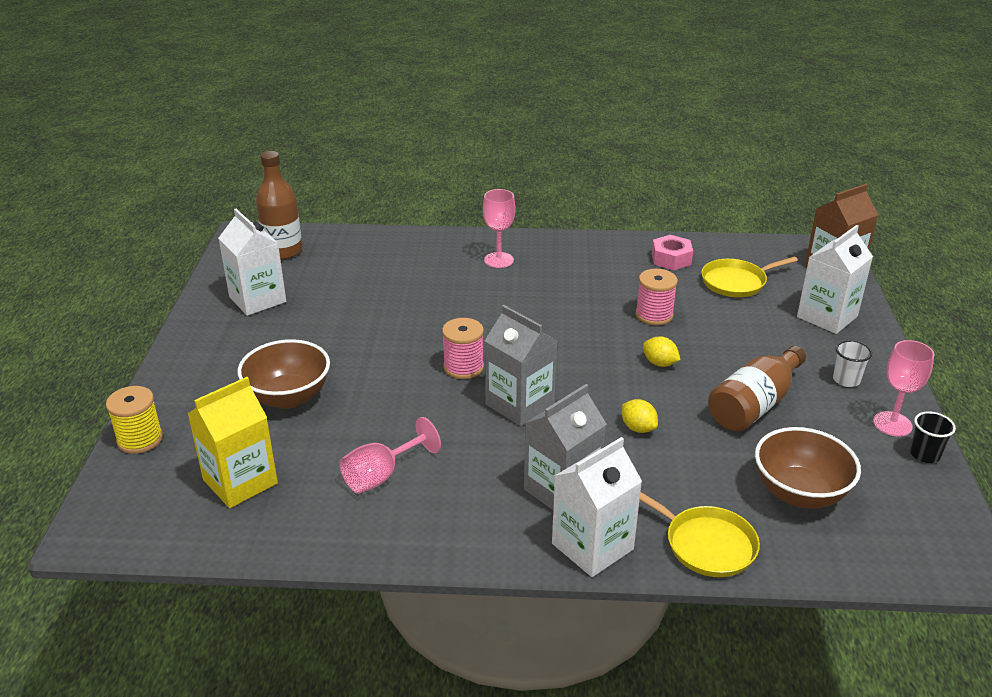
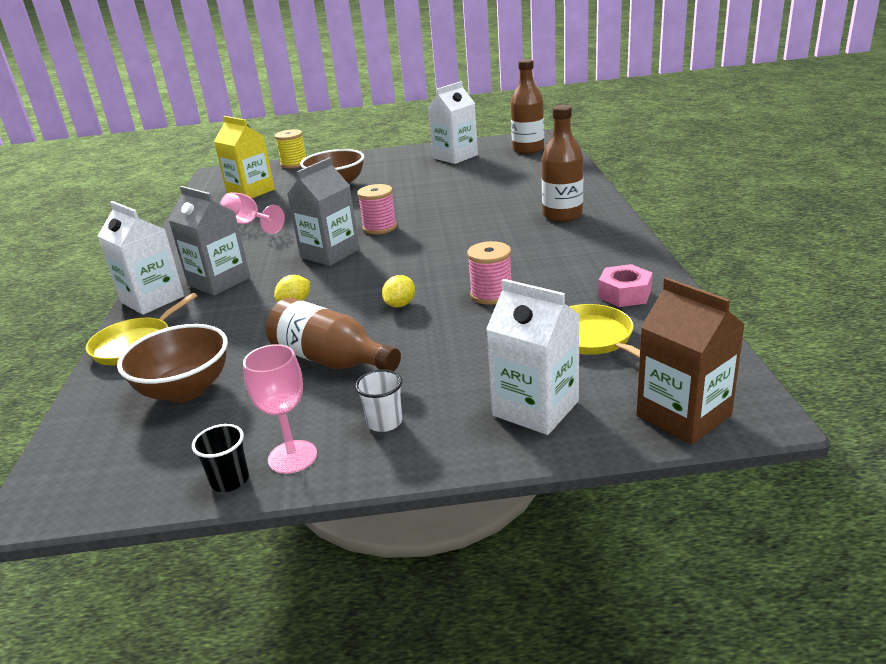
camera: 85 degrees right, 5 degrees down
pink goblet [483,189,515,268] -> brown bottle [542,105,583,222]

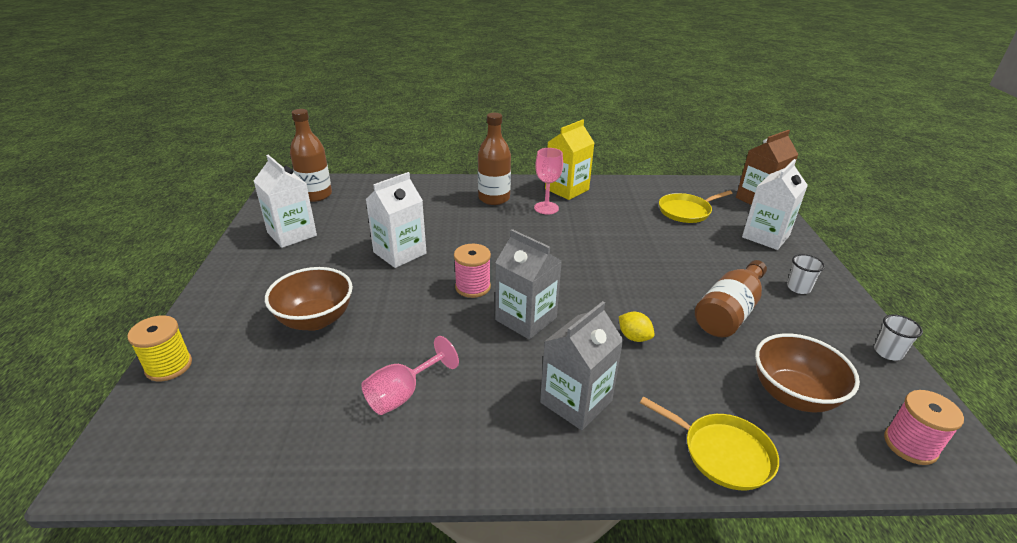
camera: 90 degrees left, 5 degrees up
white carton [98,201,184,315] -> white carton moved to [366,172,427,268]
black cup [192,424,249,492] -> white cup [874,314,923,361]
yellow carton [214,116,275,198] -> yellow carton moved to [545,119,594,200]
pink goblet [243,344,317,474] -> pink goblet moved to [534,148,563,215]
yellow lemon [382,275,415,307] -> none
pink spool [467,241,511,305] -> pink spool moved to [884,390,964,465]
pink nut [598,264,652,307] -> none

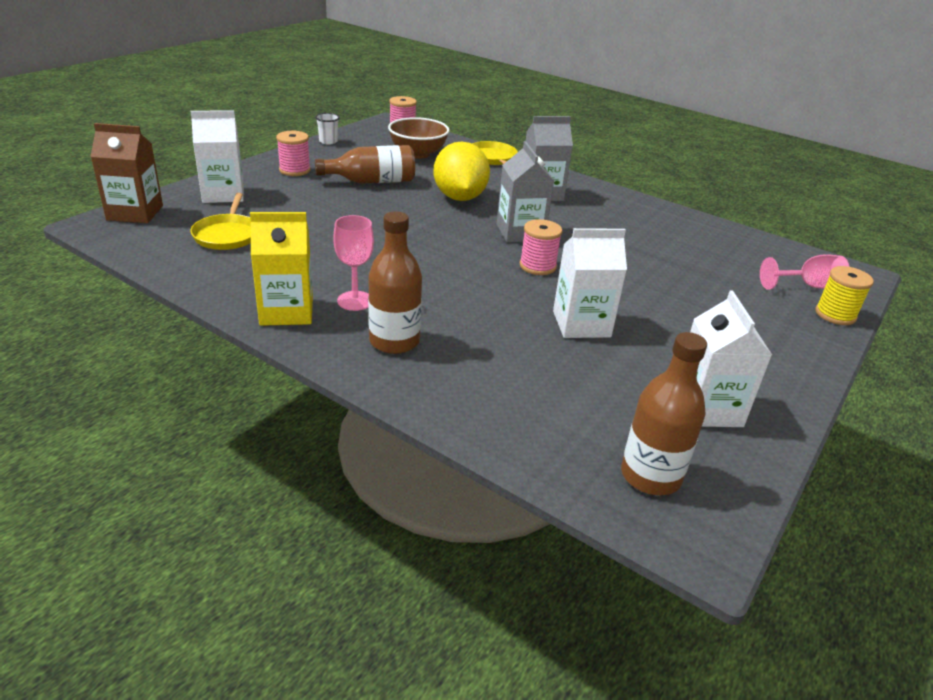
camera: 145 degrees left, 0 degrees up
brown bowl [265,267,353,331] -> none
pink goblet [361,336,459,415] -> pink goblet moved to [760,254,850,290]
yellow lemon [619,312,654,342] -> yellow lemon [433,141,490,201], size x2.38
yellow pan [659,190,732,223] -> yellow pan turned 75 degrees clockwise [190,193,251,250]
white cup [787,254,825,294] -> pink spool [276,131,311,176]

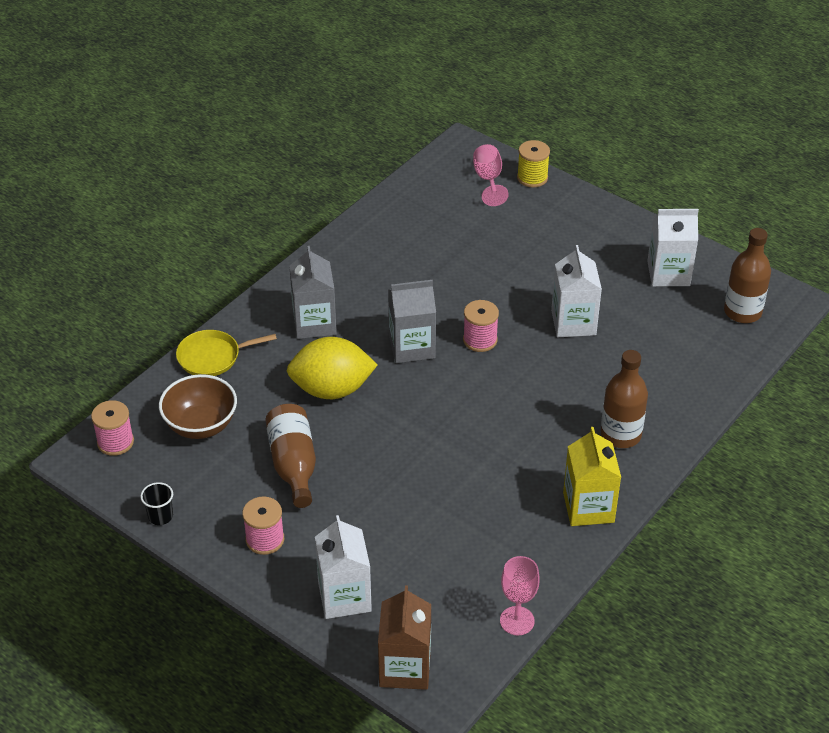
camera: 85 degrees left, 10 degrees up
yellow pan [190,193,251,250] -> none
white cup [315,113,340,145] -> black cup [140,482,173,525]
pink goblet [333,215,374,311] -> pink goblet moved to [500,556,540,635]

